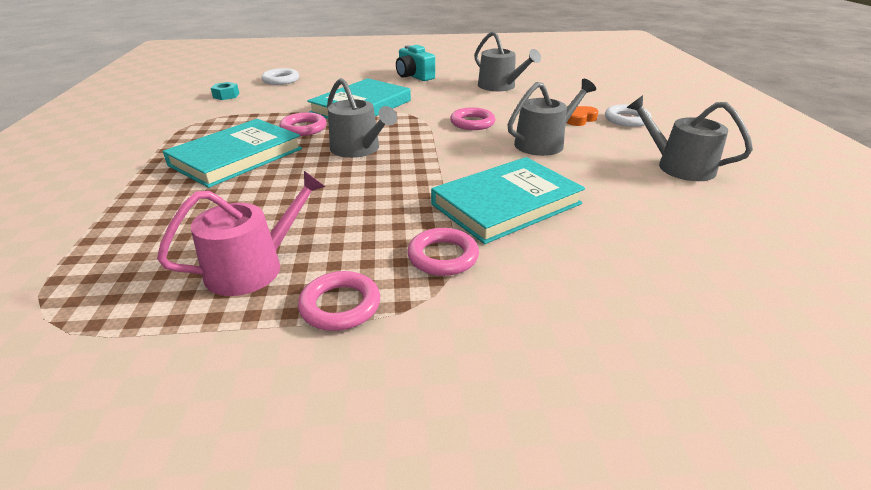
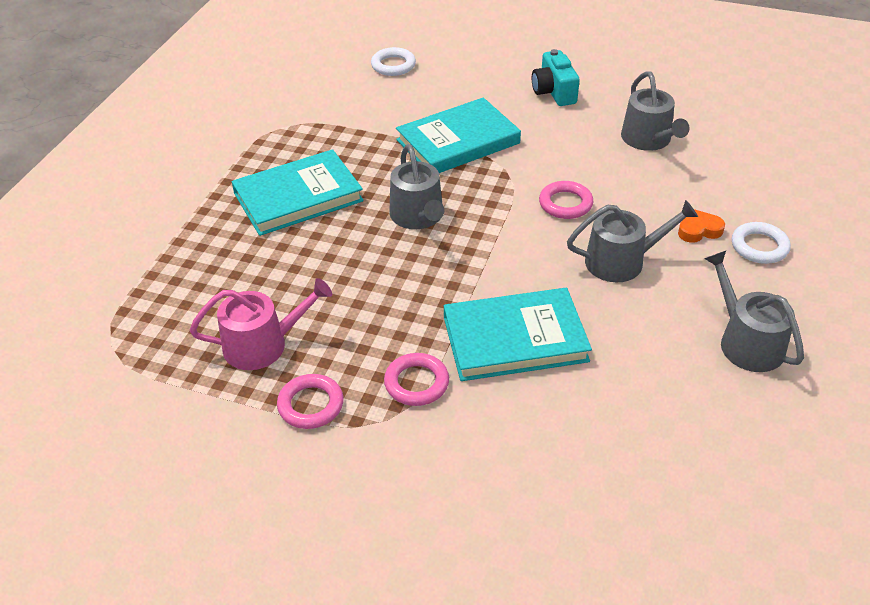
camera: 25 degrees right, 10 degrees up
turquoise nut [211,82,239,100] -> none
pink ring [279,112,327,136] -> none

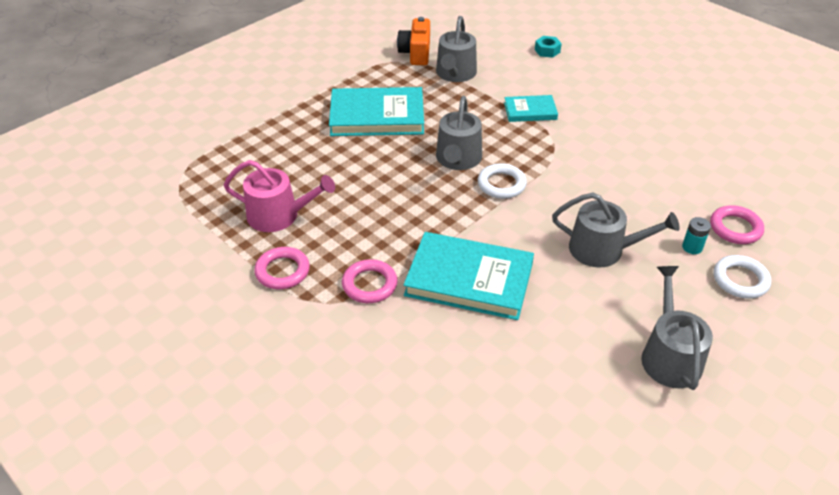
camera: 25 degrees right, 0 degrees up
white ring [371,47,416,76] -> white ring moved to [478,163,527,199]
turquoise book [396,98,521,173] -> turquoise book [504,95,558,122], size x0.53
turquoise camera [532,49,580,106] -> none
pink ring [539,181,593,219] -> pink ring moved to [710,205,764,244]
grey watering can [621,71,690,151] -> grey watering can moved to [436,16,477,82]
orange heart [678,209,725,243] -> turquoise battery [682,217,711,254]
none -> orange camera [397,17,430,65]
none -> turquoise nut [535,36,562,58]

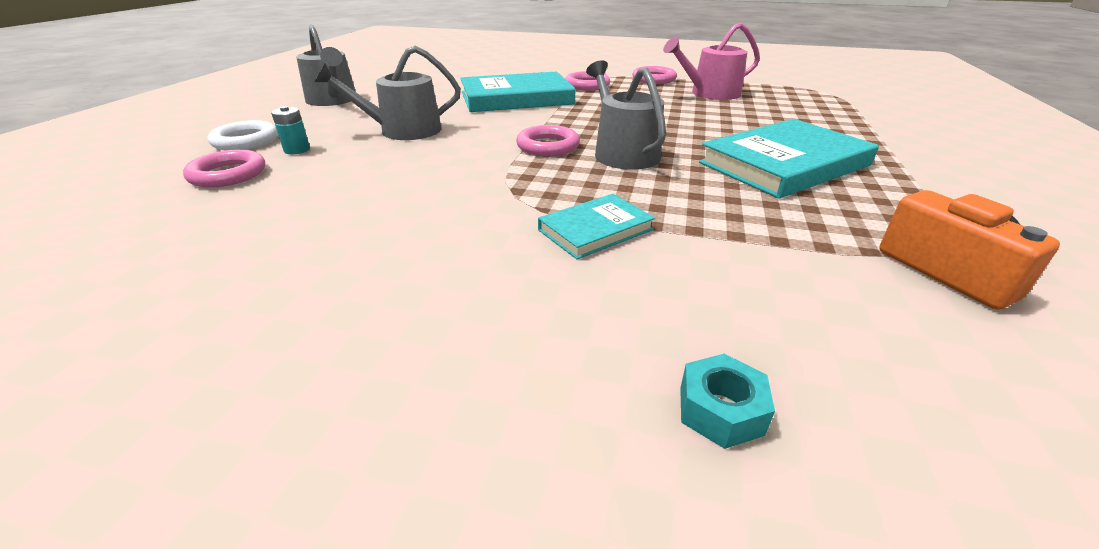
camera: 150 degrees right, 10 degrees down
grey watering can [436,16,477,82] -> none
white ring [478,163,527,199] -> pink ring [516,125,580,156]

